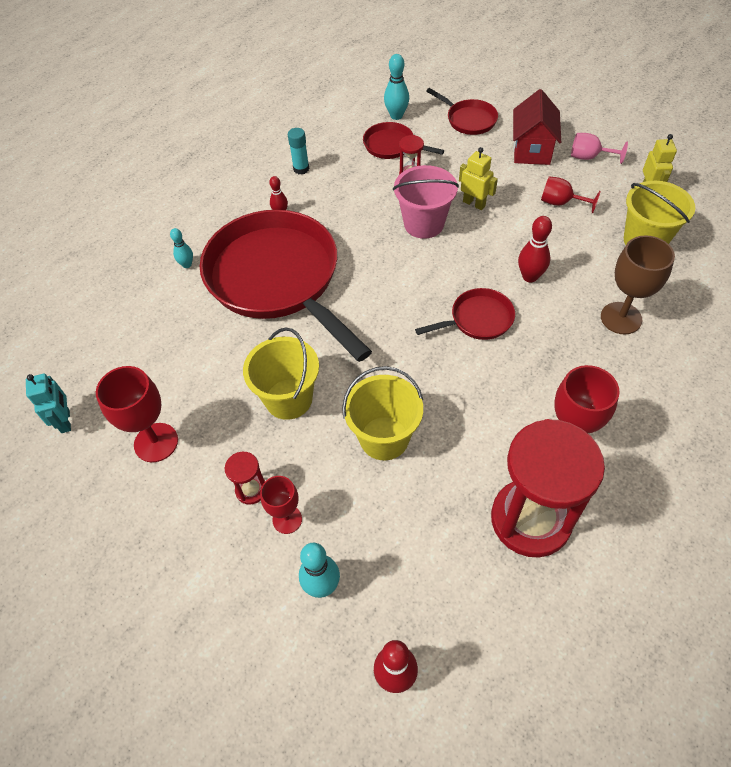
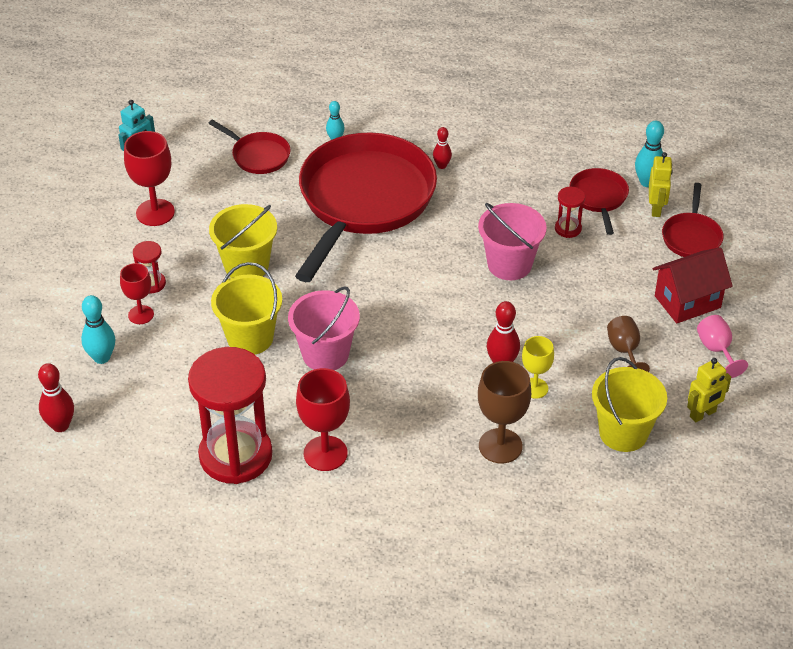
camera: 55 degrees right, 10 degrees down
turquoise glue stick [288,128,309,175] -> none
red pan [415,288,515,340] -> red pan moved to [208,119,291,174]
yellow robot [459,147,498,210] -> yellow robot moved to [649,152,673,217]
red goblet [541,176,601,214] -> brown goblet [607,316,650,372]
none -> pink bucket [288,286,360,370]
none -> yellow goblet [522,336,554,399]

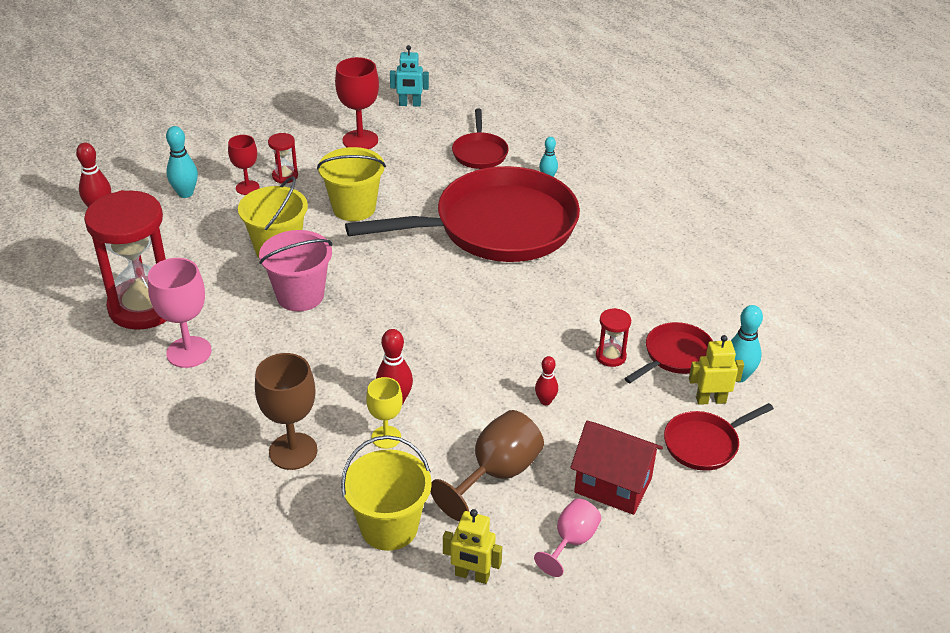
camera: 50 degrees right, 5 degrees down
red goblet [296,368,350,471] -> pink goblet [148,258,212,368]
red bowling pin [433,127,452,169] -> red bowling pin moved to [535,356,558,405]
pink bucket [478,203,547,280] -> none
brown goblet [607,316,650,372] -> brown goblet [431,410,544,521], size x1.59
yellow robot [649,152,673,217] -> yellow robot turned 150 degrees counterclockwise [689,335,744,405]

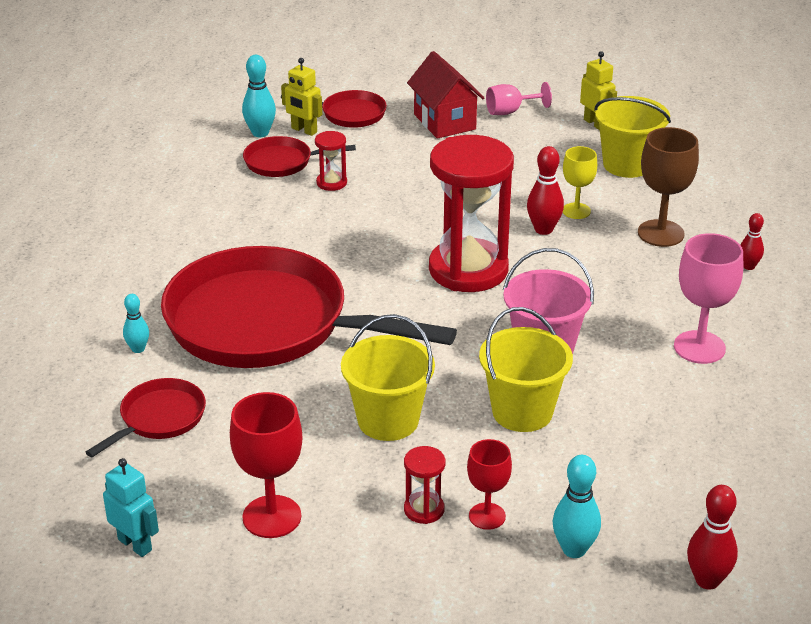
camera: 140 degrees left, 5 degrees down
red hourglass [84,190,166,330] -> red hourglass moved to [429,135,514,292]
brown goblet [431,410,544,521] -> none
red bowling pin [535,356,558,405] -> red bowling pin moved to [741,213,764,270]

